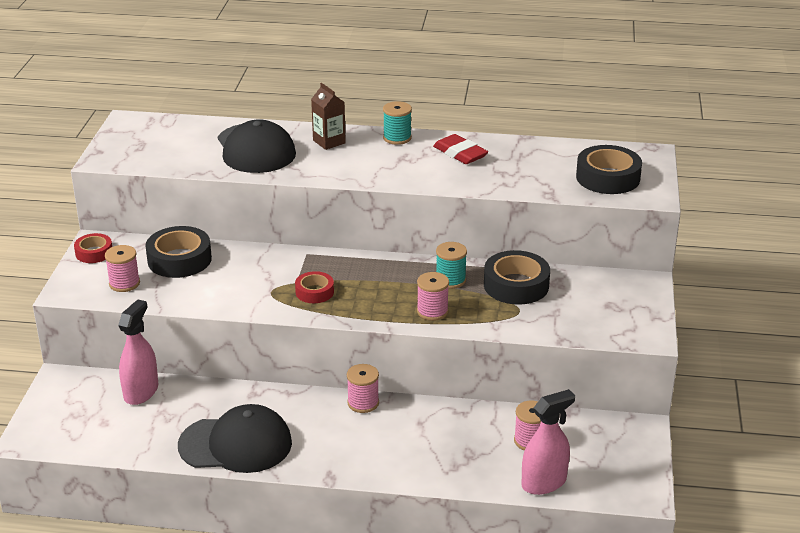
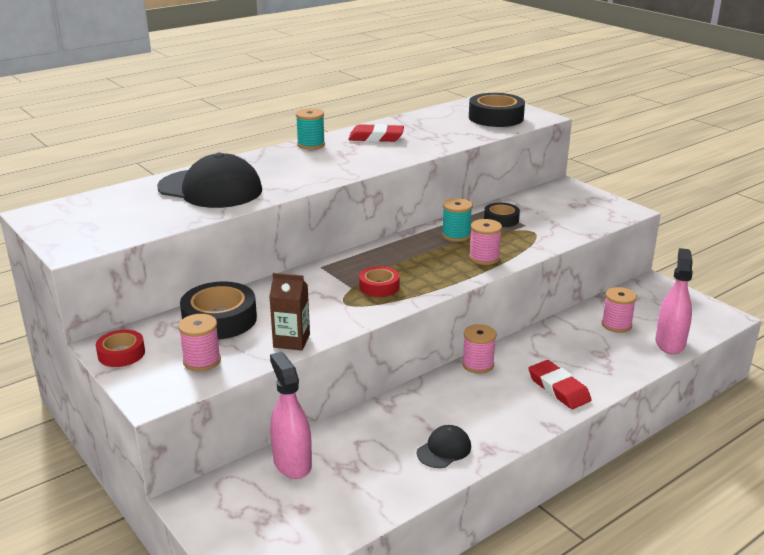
camera: 45 degrees left, 5 degrees down
black cap [178,404,292,473] -> black cap [417,425,471,468], size x0.48
brown carton [311,83,346,150] -> brown carton moved to [269,273,310,351]
black tape [484,250,550,305] -> black tape [484,203,520,227], size x0.58
none -> red eraser [528,360,592,409]

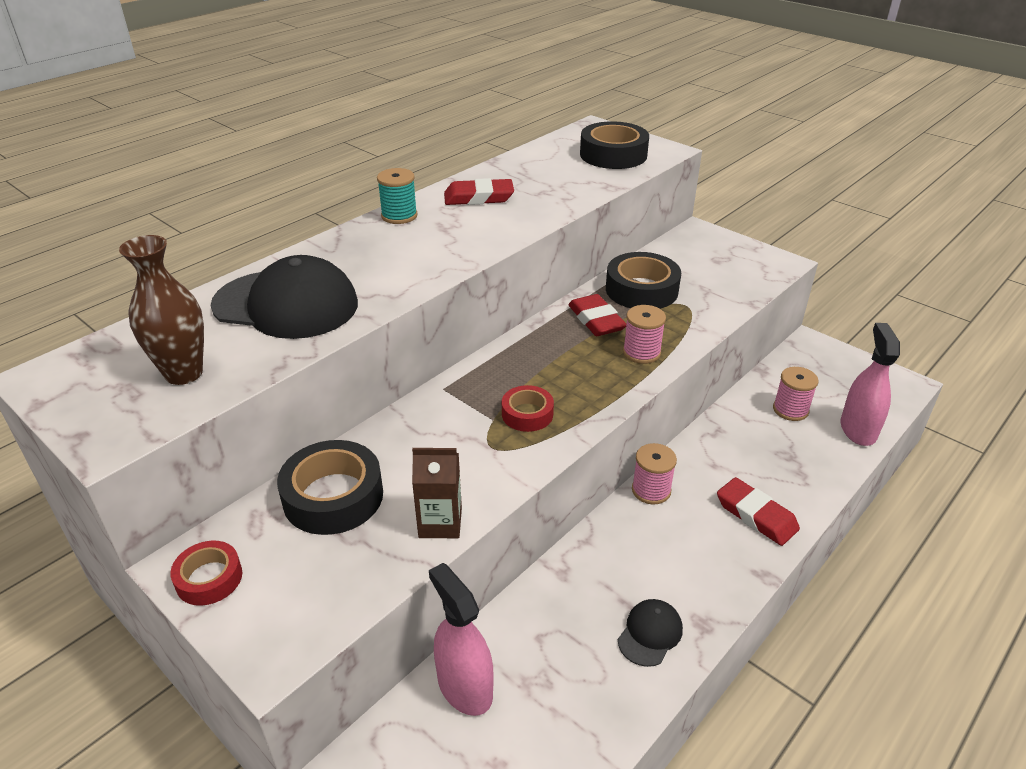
camera: 10 degrees left, 10 degrees up
pink spool [178,314,221,371] -> none
turquoise spool [442,198,472,242] -> red eraser [568,294,626,336]
black tape [484,203,520,227] -> black tape [606,252,681,309], size x1.71
none -> brown vase [119,235,204,385]

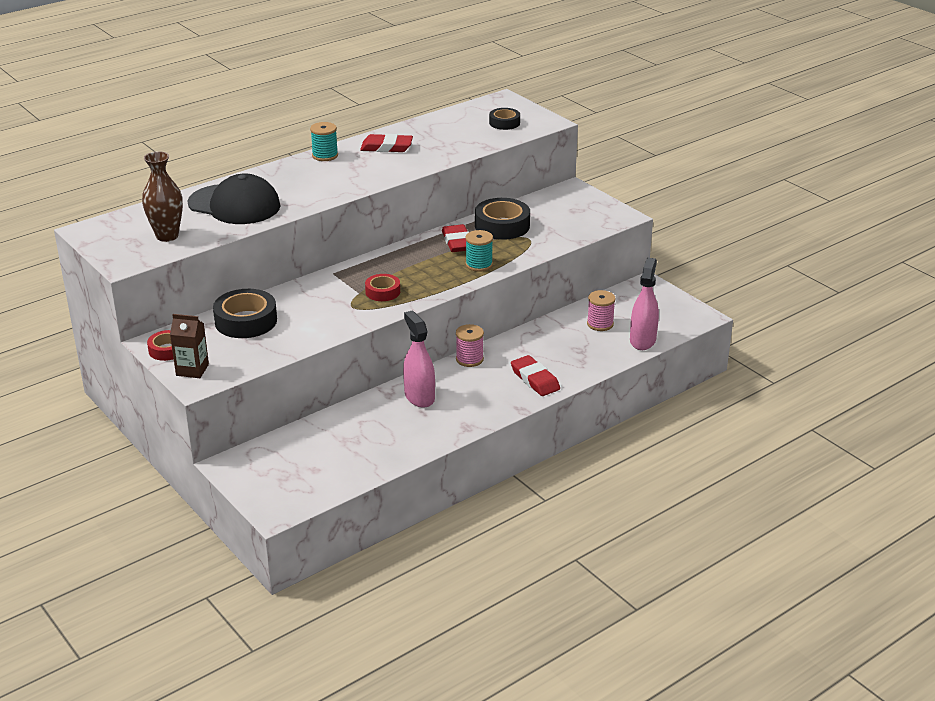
camera: 10 degrees right, 5 degrees down
brown carton [412,448,462,538] -> brown carton moved to [170,314,209,378]
pink spray bottle [429,563,494,716] -> pink spray bottle moved to [403,310,435,408]
black tape [580,121,649,169] -> black tape [489,108,520,130], size x0.58
black cap [618,599,683,667] -> none
pink spool [623,305,666,364] -> turquoise spool [466,230,493,272]

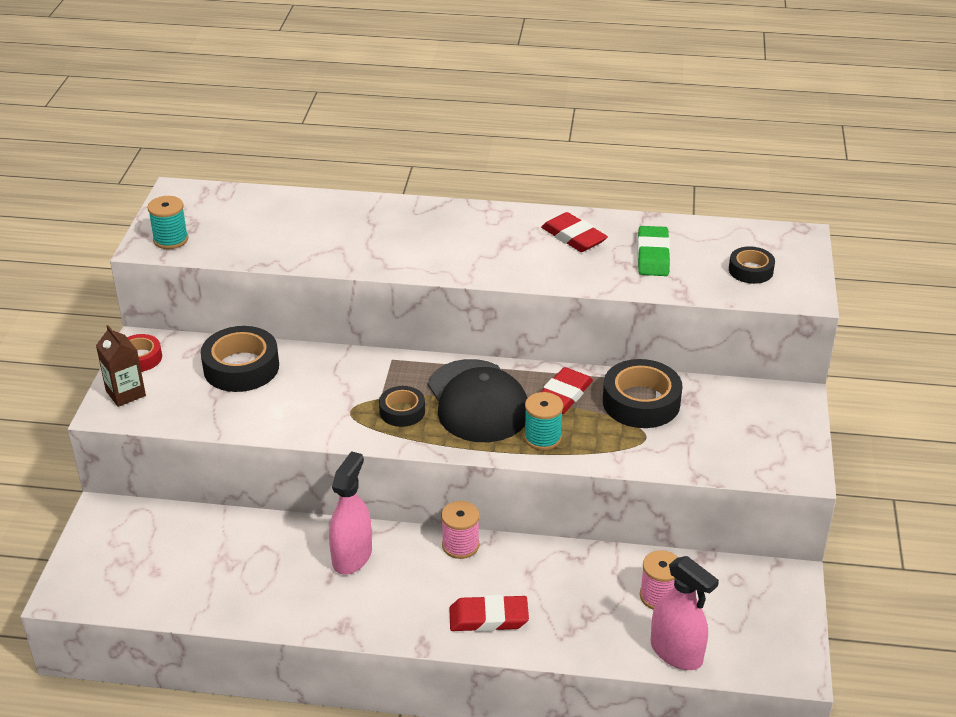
camera: 45 degrees right, 5 degrees up
brown vase [142,151,183,242] -> none
black cap [188,174,281,224] -> black cap moved to [428,359,527,442]
turquoise spool [310,122,338,161] -> turquoise spool moved to [147,196,188,249]
red tape [365,274,400,301] -> black tape [379,386,425,427]
red eraser [511,355,560,396] -> red eraser turned 75 degrees clockwise [449,595,529,632]
pink spray bottle [630,258,659,350] -> pink spray bottle turned 75 degrees clockwise [651,556,719,670]
none -> green eraser [637,226,670,276]

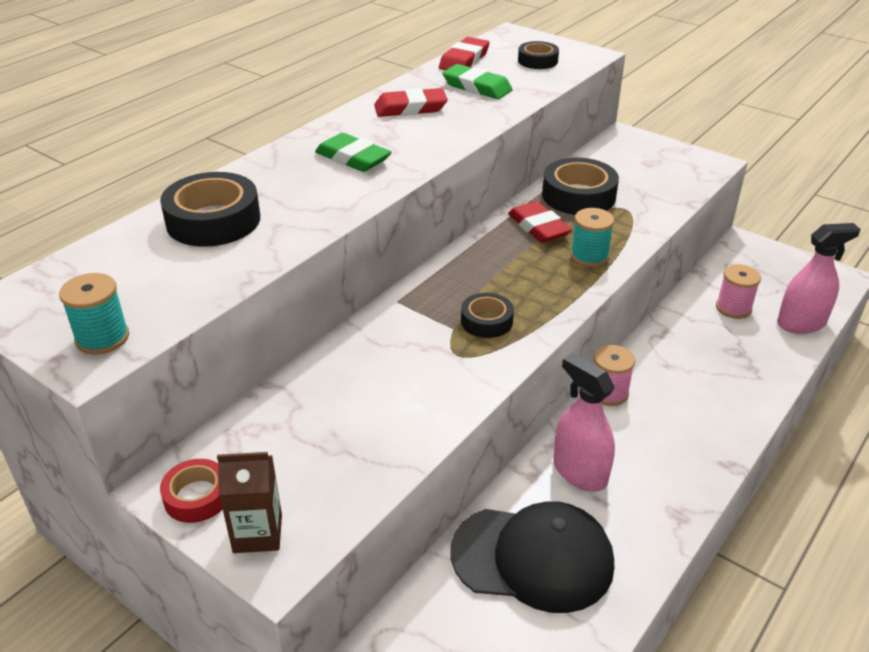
camera: 60 degrees left, 0 degrees up
black tape [201,326,279,392] -> black tape moved to [160,172,260,247]
black cap [428,359,527,442] -> black cap moved to [451,501,614,613]
red eraser [449,595,529,632] -> red eraser moved to [439,37,490,70]
none -> green eraser [315,133,392,172]

